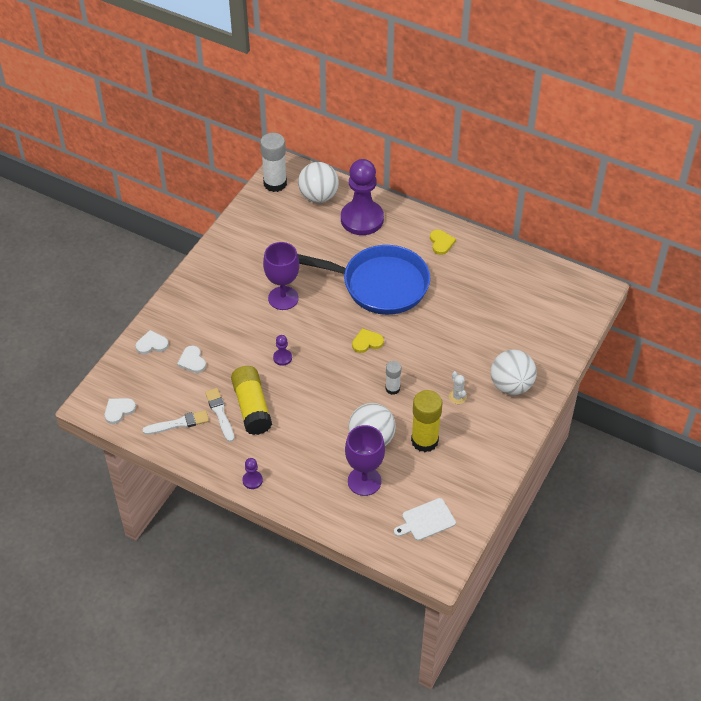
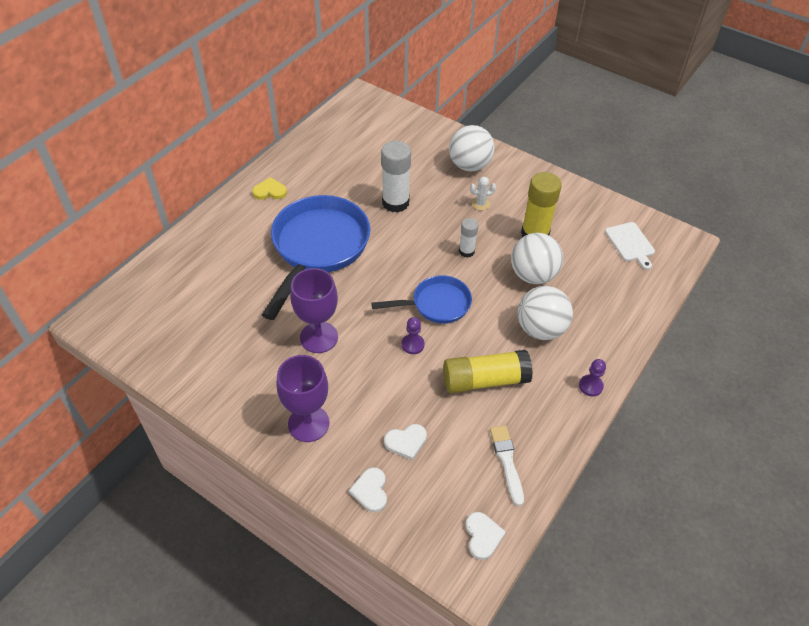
camera: 85 degrees left, 0 degrees up
white heart [105,398,136,424] -> white heart turned 150 degrees counterclockwise [465,512,506,560]
white brush [205,388,234,442] -> none
white glue stick [260,133,287,192] -> white glue stick moved to [381,141,411,213]
white ball [298,162,339,203] -> white ball moved to [518,286,573,340]
purple pawn [341,159,384,235] -> none
purple goblet [345,425,385,496] -> purple goblet moved to [276,355,329,442]
yellow heart [352,328,384,353] -> none
none -> blue pan [371,275,472,324]

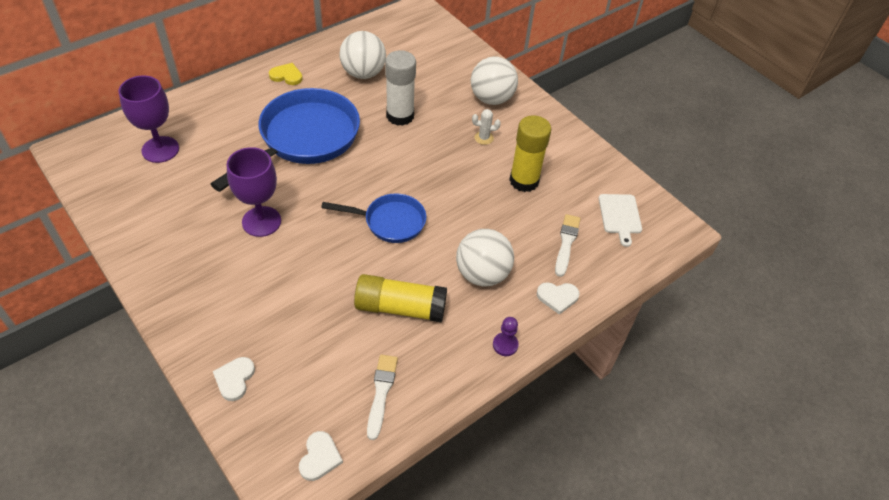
camera: 15 degrees right, 0 degrees up
purple goblet [276,355,329,442] -> purple goblet moved to [118,76,179,163]
white heart [384,424,427,460] -> white heart moved to [537,282,579,315]
purple pawn [402,317,425,354] -> none
white glue stick [459,218,479,258] -> none
white ball [511,233,563,284] -> white ball moved to [339,31,386,79]
none -> white brush [555,214,581,277]

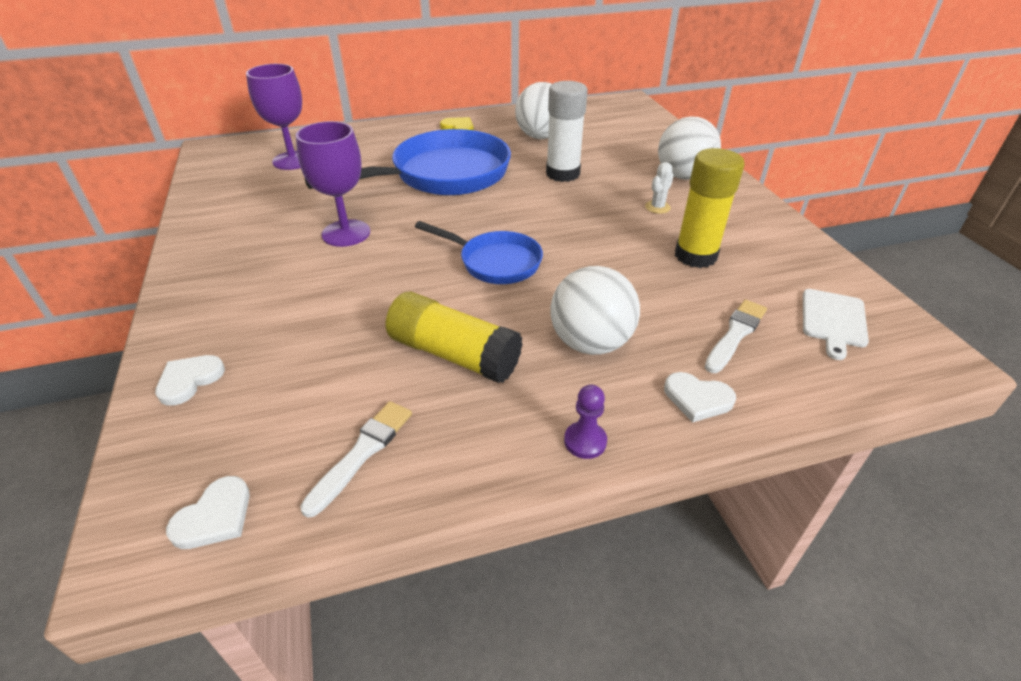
camera: 25 degrees right, 10 degrees down
white cactus [472,109,501,145] -> white cactus turned 75 degrees counterclockwise [645,162,674,214]

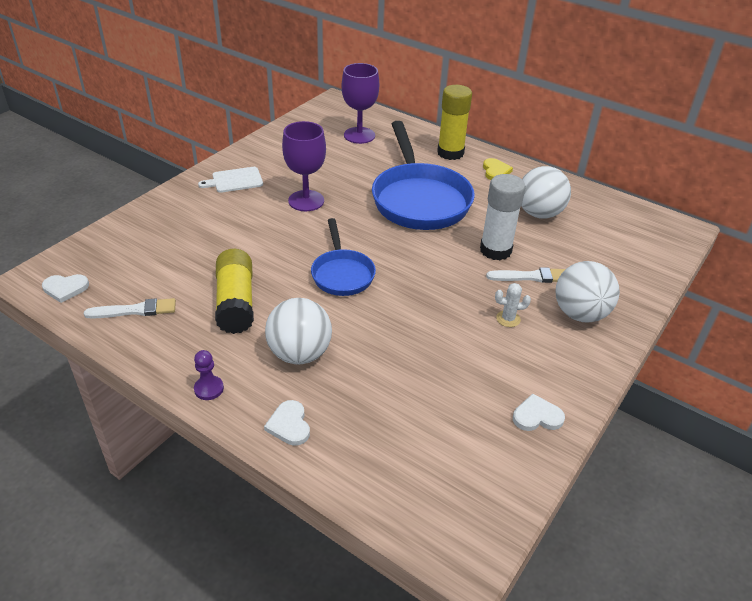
camera: 50 degrees right, 0 degrees up
white heart [155,355,225,406] -> white heart moved to [513,394,565,431]
blue pan [305,129,511,195] -> blue pan turned 60 degrees clockwise [372,121,475,230]
yellow glue stick [675,148,744,268] -> yellow glue stick moved to [437,85,472,160]
white brush [705,300,767,373] -> white brush moved to [486,268,565,283]
white cutting board [803,289,869,360] -> white cutting board moved to [198,167,263,193]

